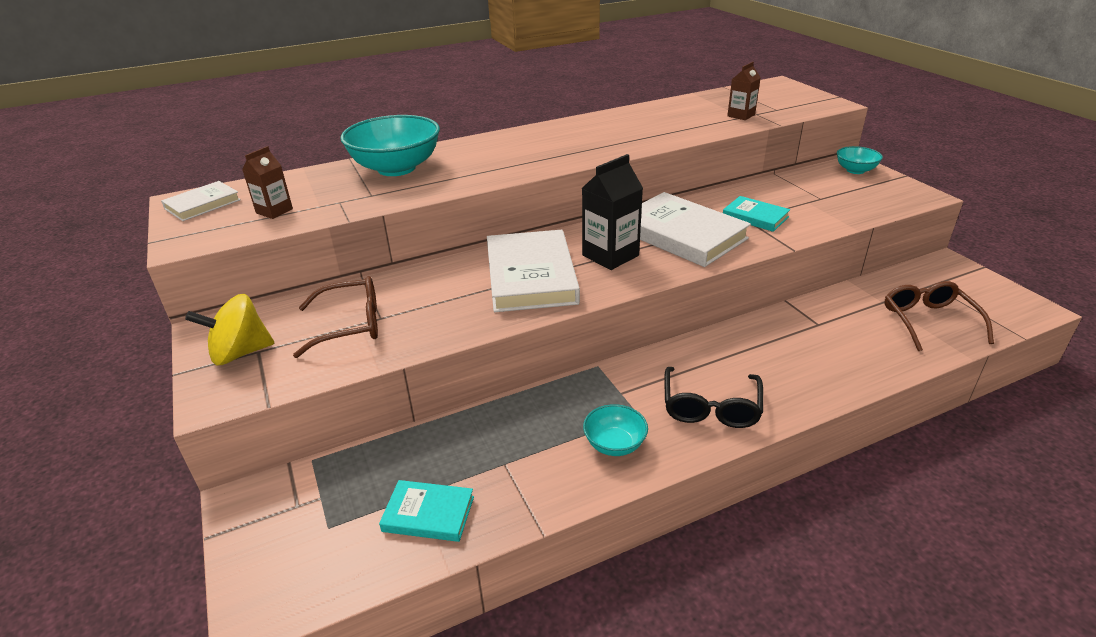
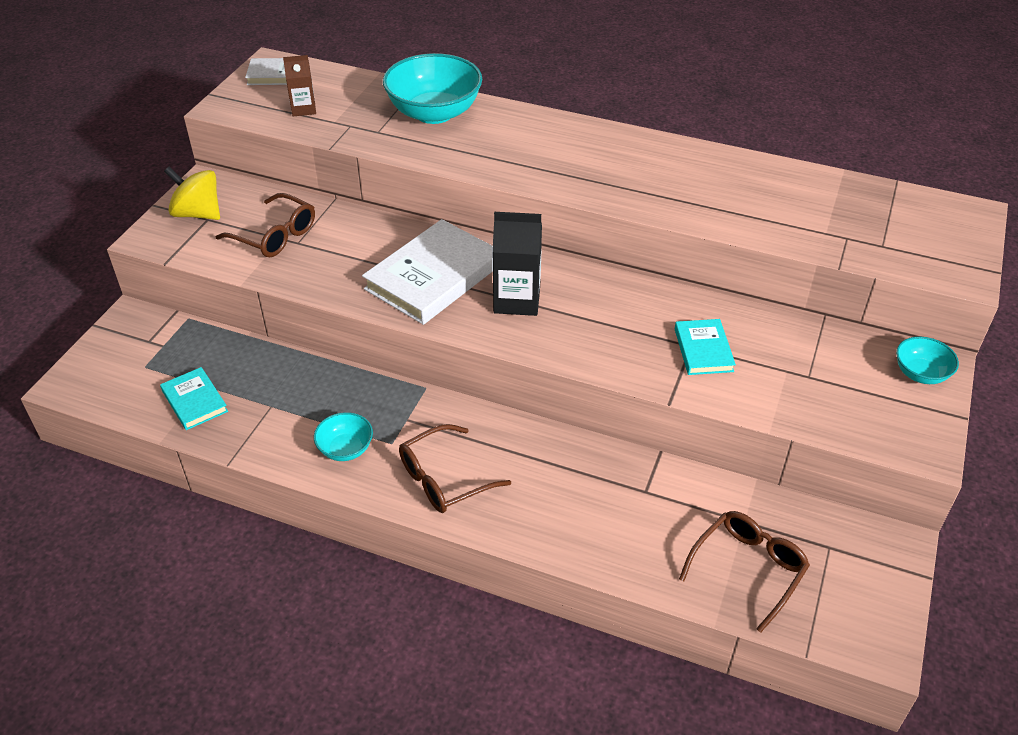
camera: 45 degrees right, 10 degrees up
white book [640,192,751,267] -> none
black glasses [664,367,763,428] -> brown glasses [399,424,511,513]
brown carton [727,62,761,120] -> none

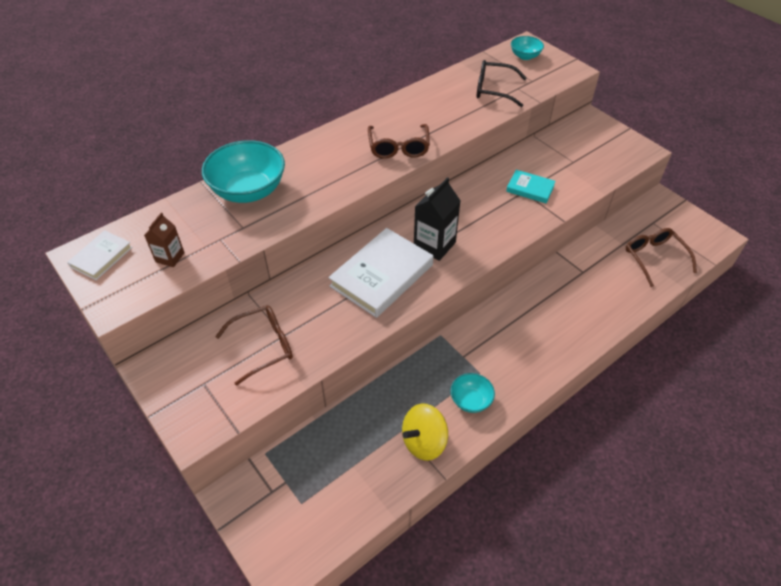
camera: 60 degrees left, 5 degrees up
turquoise book [160,367,228,430] -> none
yellow spinning top [164,167,220,220] -> yellow spinning top moved to [402,404,448,461]
white book [362,219,493,325] -> white book turned 60 degrees clockwise [328,228,434,318]
brown glasses [399,424,511,513] -> brown glasses moved to [368,124,430,159]
turquoise bowl [896,337,959,384] -> turquoise bowl moved to [511,36,544,60]
none -> black glasses [477,60,527,107]

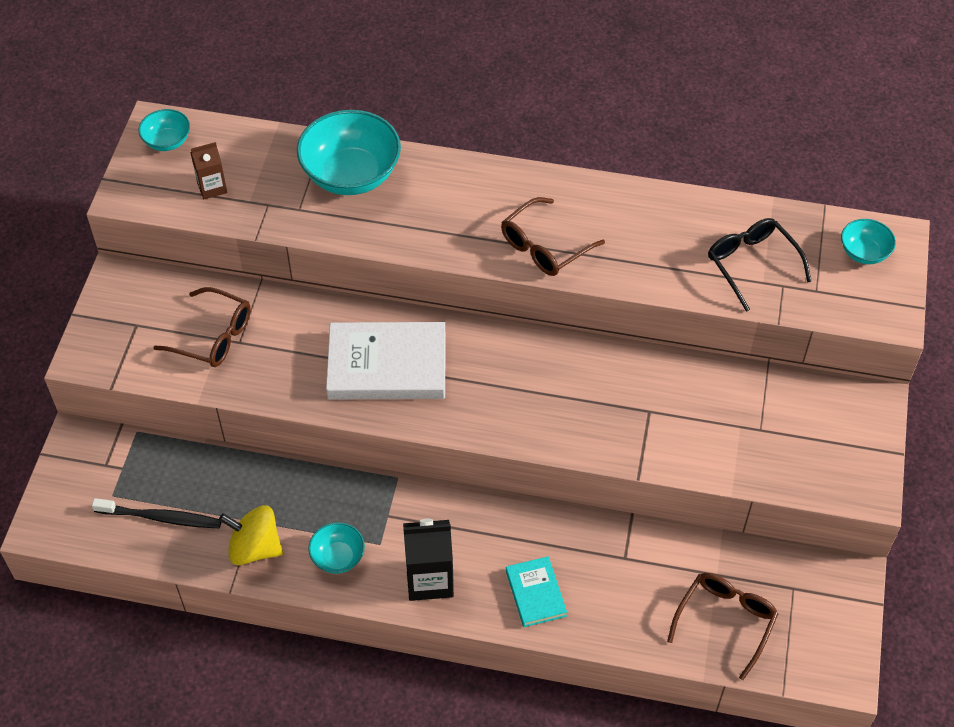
camera: 50 degrees right, 5 degrees up
white book [67,230,133,280] -> turquoise bowl [138,109,190,151]
black carton [414,177,460,261] -> black carton moved to [403,519,454,601]
turquoise book [506,170,556,203] -> turquoise book moved to [506,556,567,627]
none -> black toothbrush [92,498,221,528]

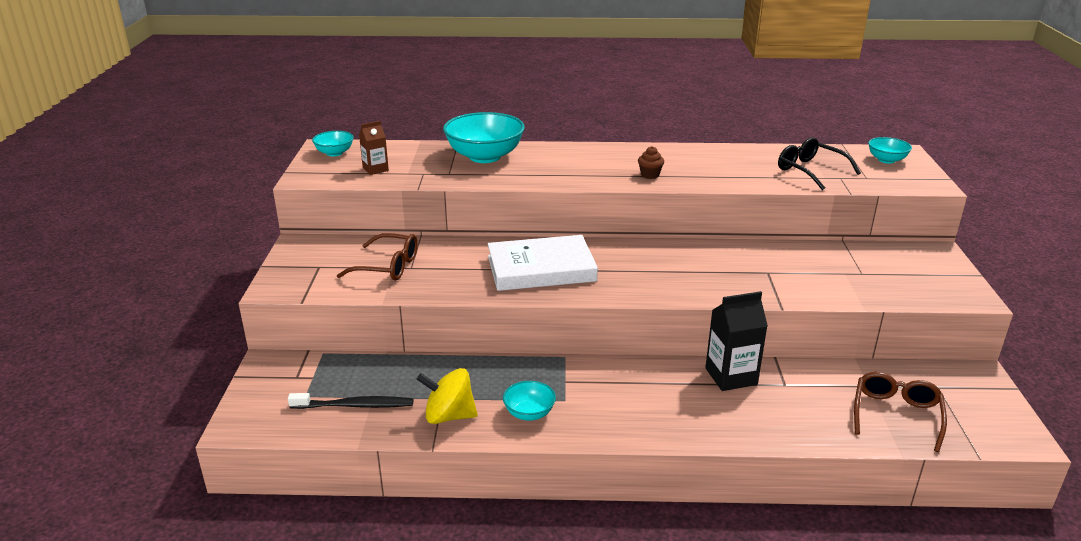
camera: 10 degrees left, 25 degrees down
black carton [403,519,454,601] -> black carton moved to [705,291,768,391]
brown glasses [501,197,605,276] -> brown cupcake [638,146,664,179]
turquoise book [506,556,567,627] -> none

